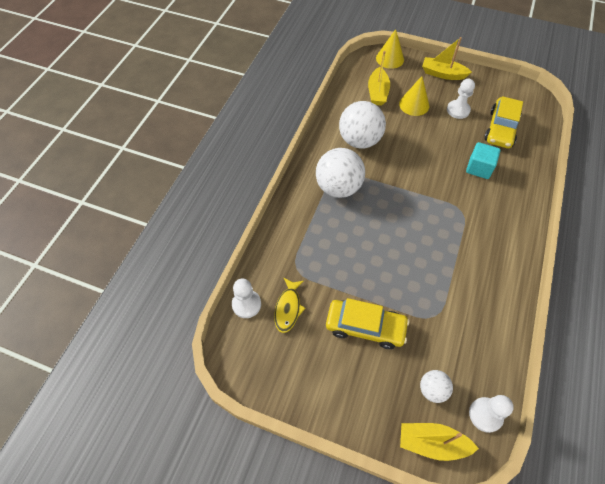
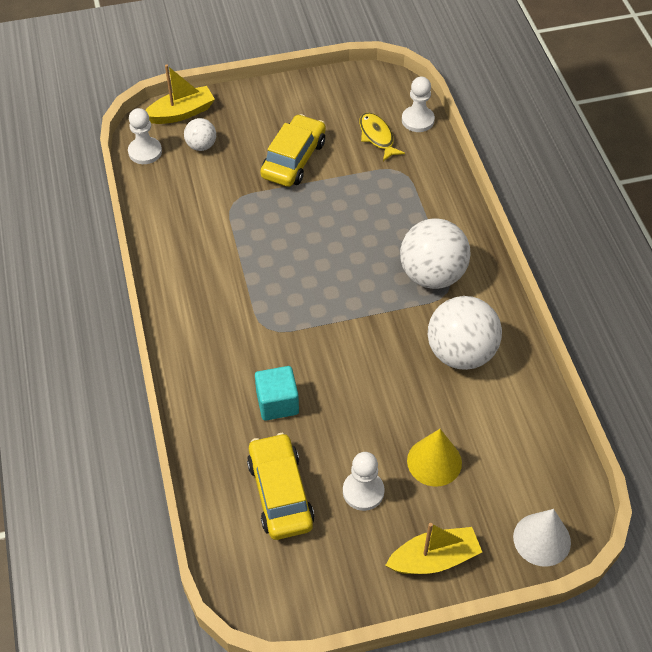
camera: 145 degrees right, 5 degrees down
yellow car [326,298,409,349] -> yellow car turned 135 degrees clockwise [260,114,326,187]
yellow boat [368,51,390,106] -> none
yellow cone [376,29,404,69] -> white cone [513,509,571,567]

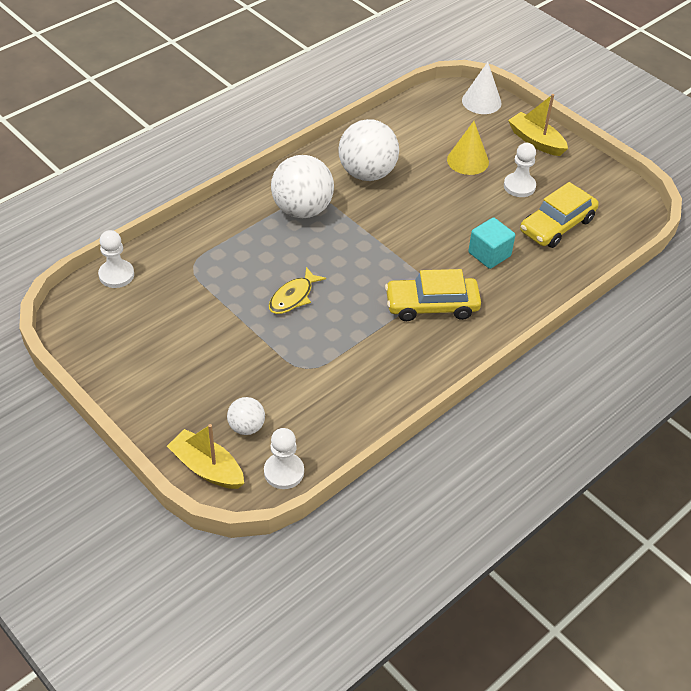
camera: 120 degrees left, 5 degrees down
yellow car [260,114,326,187] -> yellow car moved to [385,269,481,321]
yellow fish [359,113,405,161] -> yellow fish moved to [269,267,326,314]

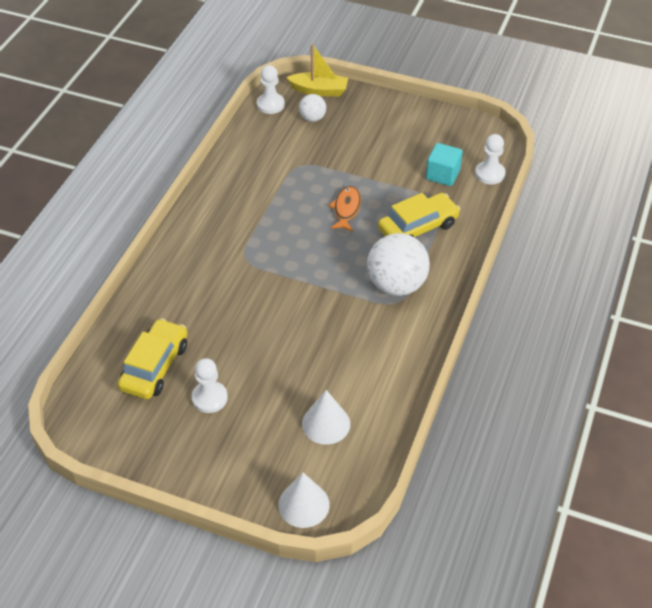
camera: 155 degrees right, 0 degrees up
yellow fish [269,267,326,314] -> orange fish [329,186,361,232]
white ball [338,119,399,181] -> none
yellow car [385,269,481,321] -> yellow car moved to [378,193,460,237]
yellow cone [447,121,489,175] -> none
turquoise cube [468,217,515,269] -> turquoise cube moved to [426,143,463,186]
yellow boat [508,94,568,156] -> none
none -> white cone [302,390,350,445]

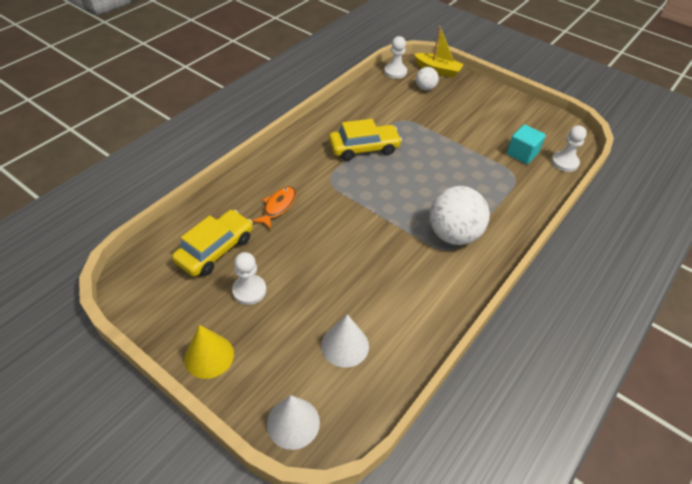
camera: 15 degrees right, 0 degrees up
orange fish [329,186,361,232] -> orange fish moved to [252,186,297,229]
yellow car [378,193,460,237] -> yellow car moved to [329,119,402,161]
none -> yellow cone [184,325,234,379]

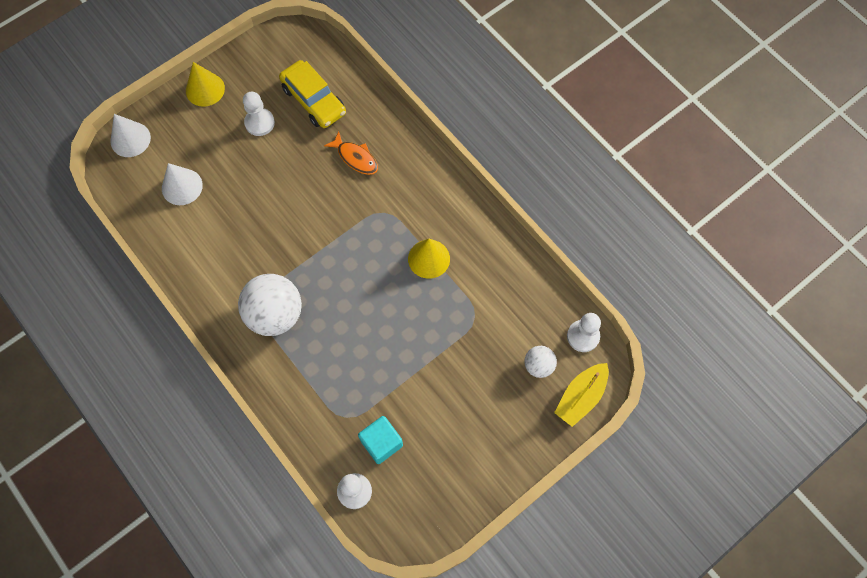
camera: 105 degrees right, 20 degrees up
yellow car [329,119,402,161] -> yellow cone [408,239,450,279]

